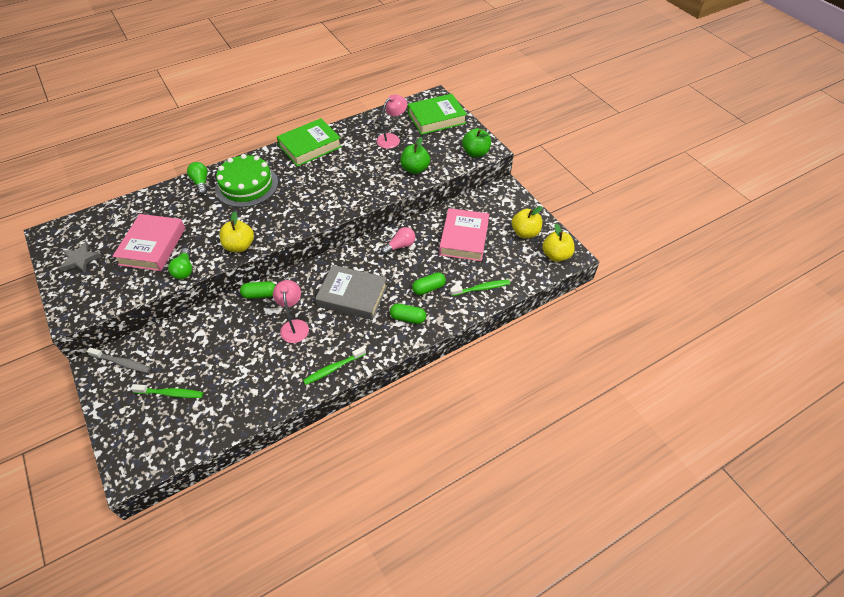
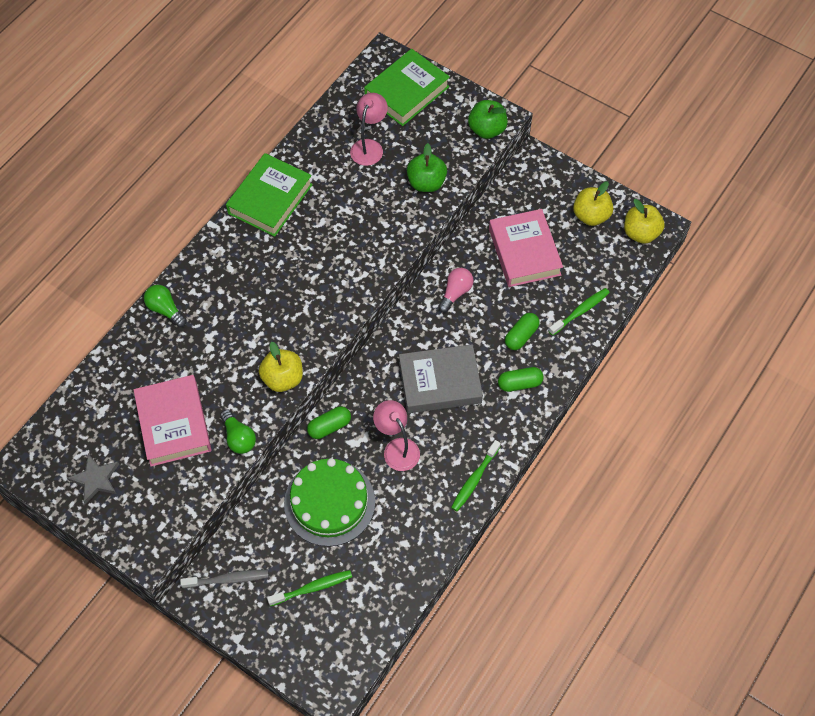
camera: 25 degrees left, 10 degrees up
green cake [215,154,278,207] -> green cake moved to [284,458,375,547]

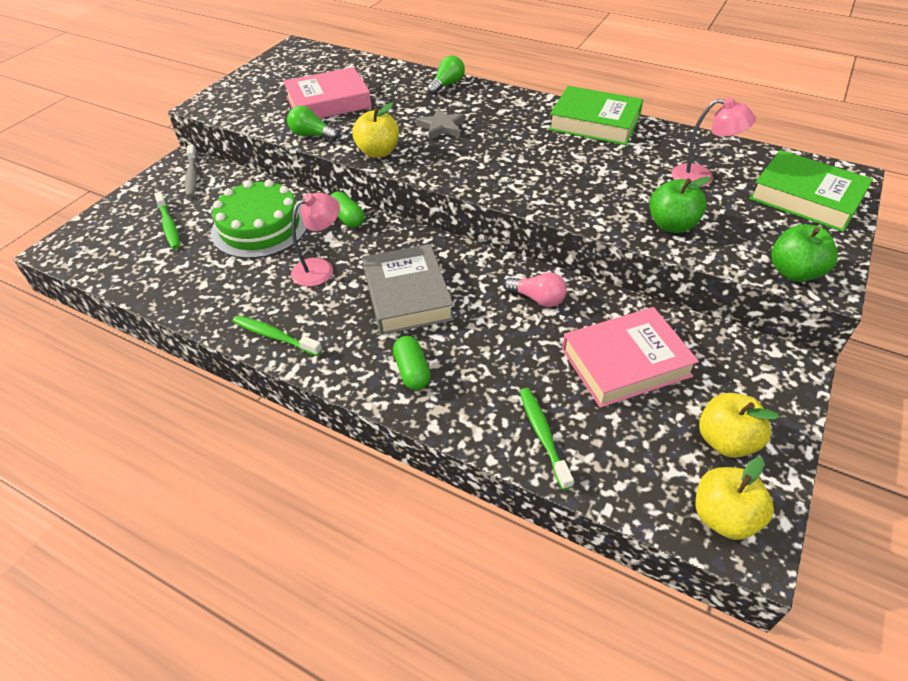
camera: 85 degrees right, 15 degrees down
grey star [67,454,119,504] -> grey star moved to [416,108,465,140]
green light bulb [220,409,256,454] -> green light bulb turned 60 degrees clockwise [287,106,339,141]
green capsule [505,313,540,350] -> none
green toothbrush [549,288,610,336] -> green toothbrush turned 150 degrees counterclockwise [519,388,574,490]

